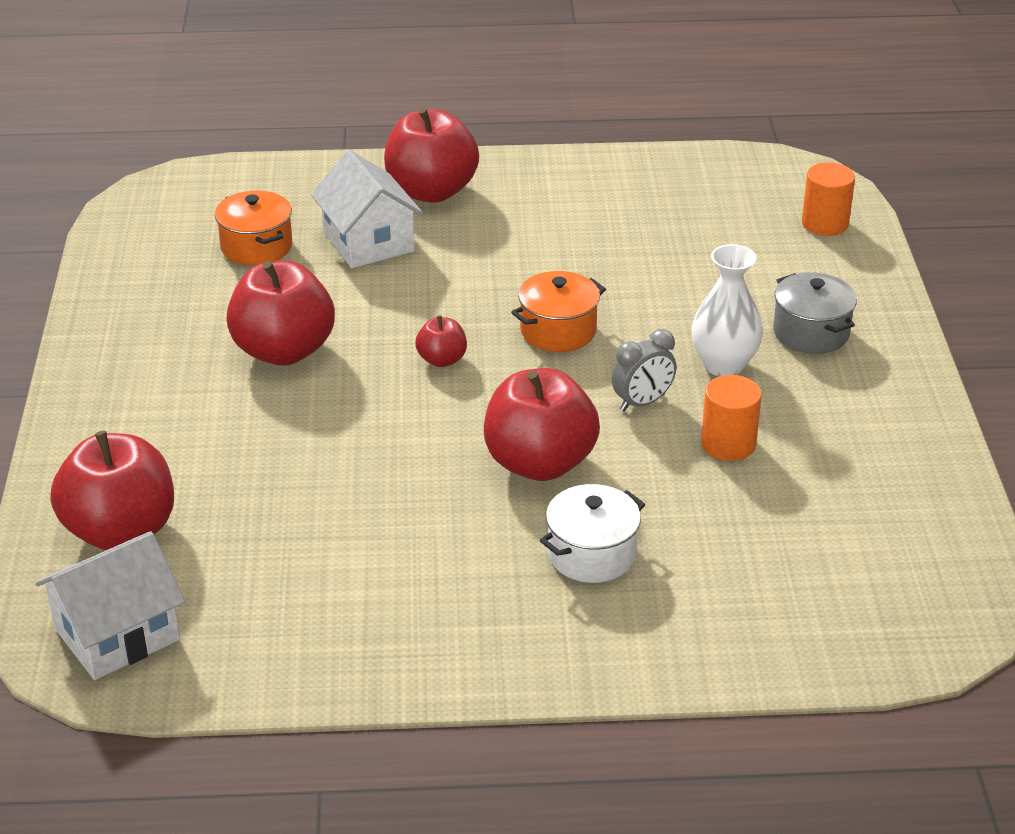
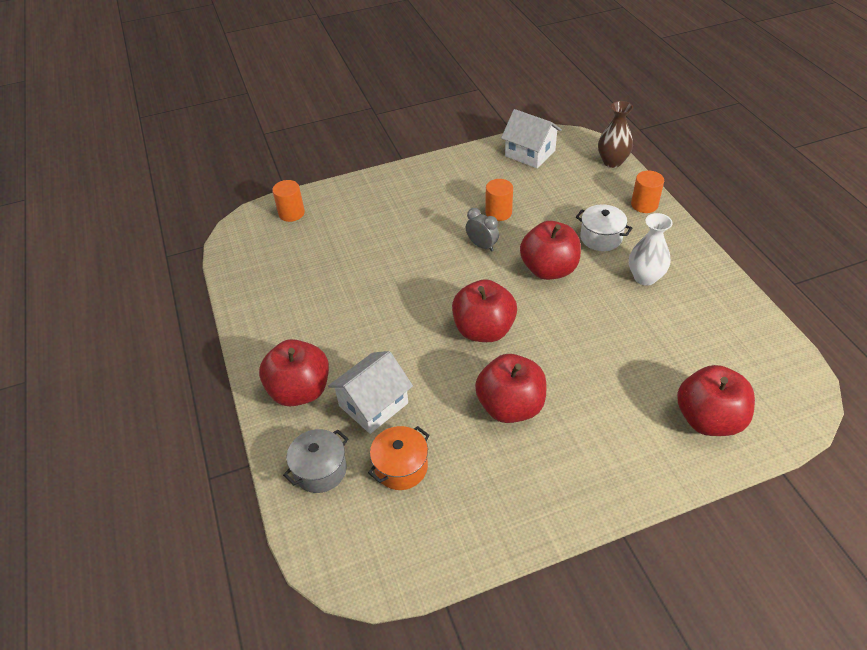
camera: 105 degrees left, 10 degrees up
white house [35,531,185,680] -> white house moved to [501,109,562,168]
red apple [415,315,467,367] -> red apple [452,279,517,342], size x2.08
orange pot [511,271,606,352] -> none
white vase [692,244,763,376] -> white vase moved to [629,213,673,286]
grey pot [773,272,857,354] -> grey pot moved to [283,429,348,493]
none -> brown vase [598,101,633,168]
none -> orange cylinder [631,170,664,213]

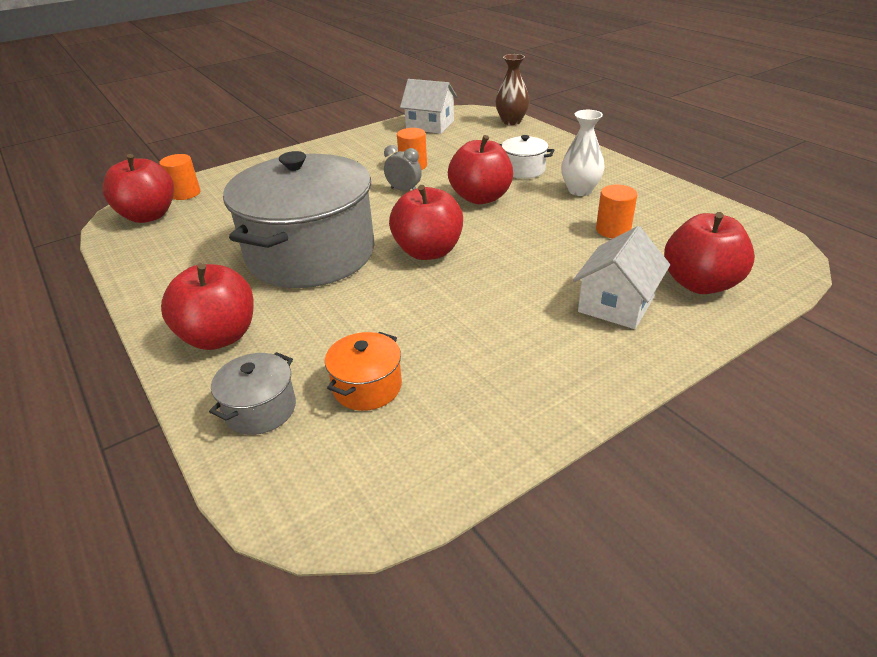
camera: 15 degrees left, 10 degrees down
white house [328,351,413,434] -> white house moved to [573,226,670,329]
red apple [475,354,546,423] -> red apple moved to [102,154,174,223]
orange cylinder [631,170,664,213] -> orange cylinder moved to [596,185,637,238]
none -> grey pot [223,151,374,288]

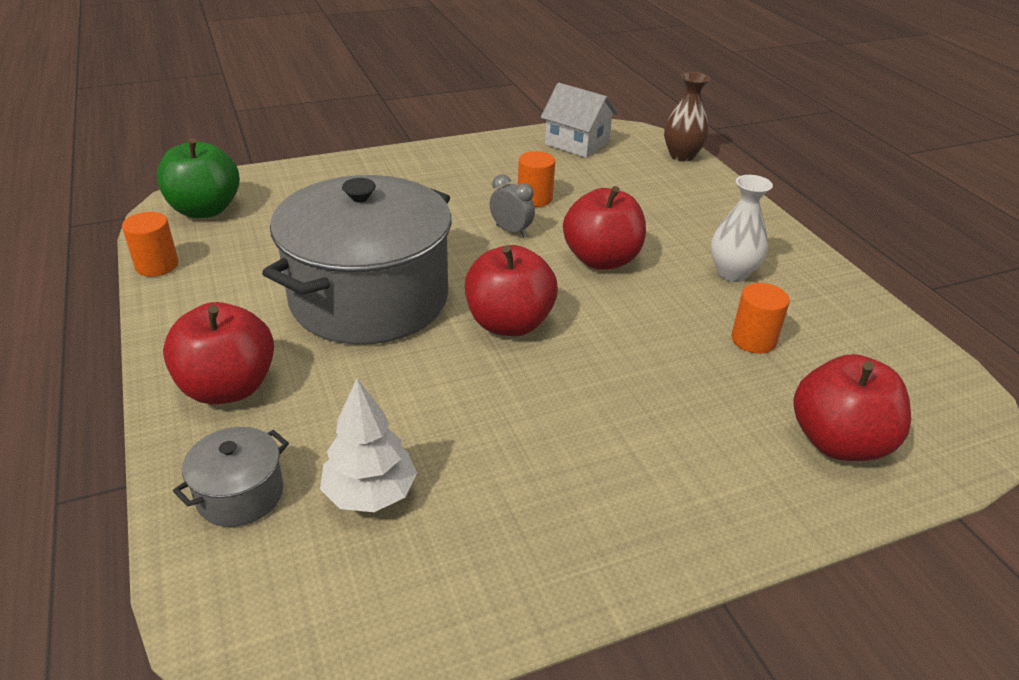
camera: 10 degrees right, 0 degrees up
red apple [102,154,174,223] -> green apple [157,138,240,218]
orange cylinder [159,154,201,200] -> orange cylinder moved to [122,212,179,277]
orange pot [325,332,402,411] -> white tree [320,379,417,512]
white pot [500,135,555,179] -> none
white house [573,226,670,329] -> none

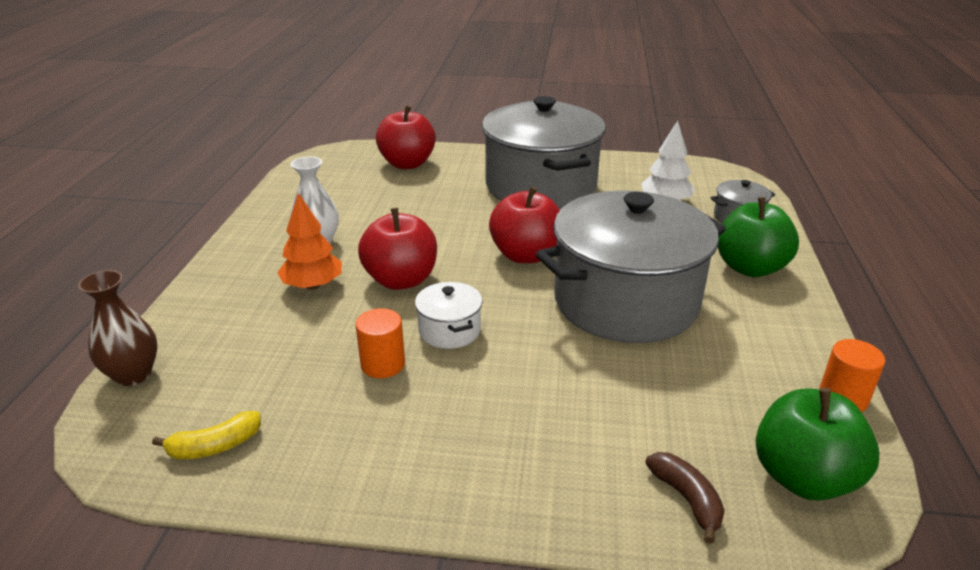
camera: 150 degrees left, 5 degrees down
red apple [163,302,274,404] -> green apple [718,197,799,277]
grey clock [490,174,535,238] -> white pot [415,282,483,349]
white house [541,83,618,158] -> yellow banana [152,411,261,459]
orange cylinder [731,283,790,354] -> none
none -> orange tree [277,193,342,290]
none -> grey pot [482,96,606,209]
none -> brown banana [645,452,725,544]

